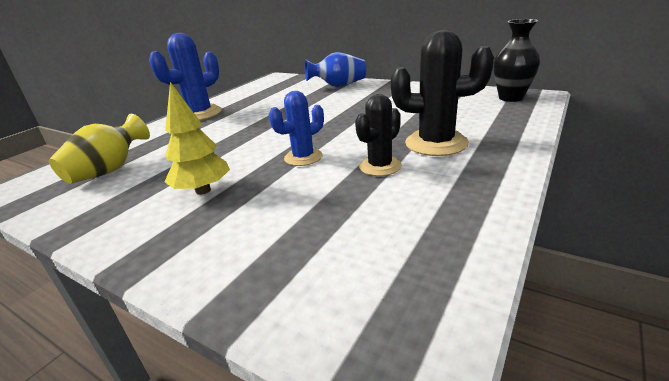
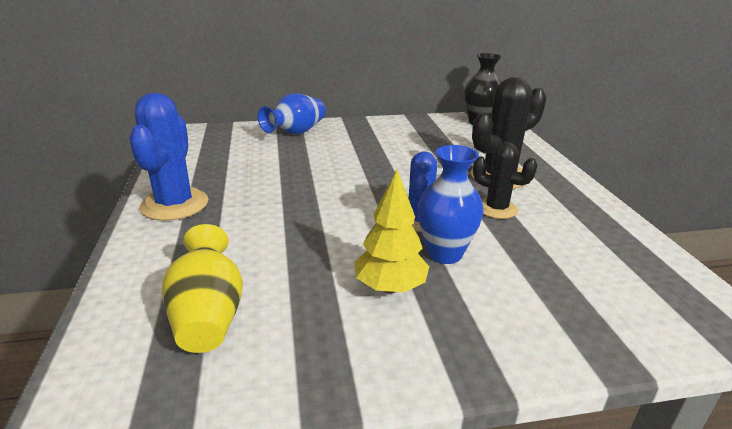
camera: 45 degrees left, 0 degrees up
black cactus [355,94,402,176] -> black cactus turned 60 degrees counterclockwise [473,142,537,219]
none -> blue vase [418,145,484,264]

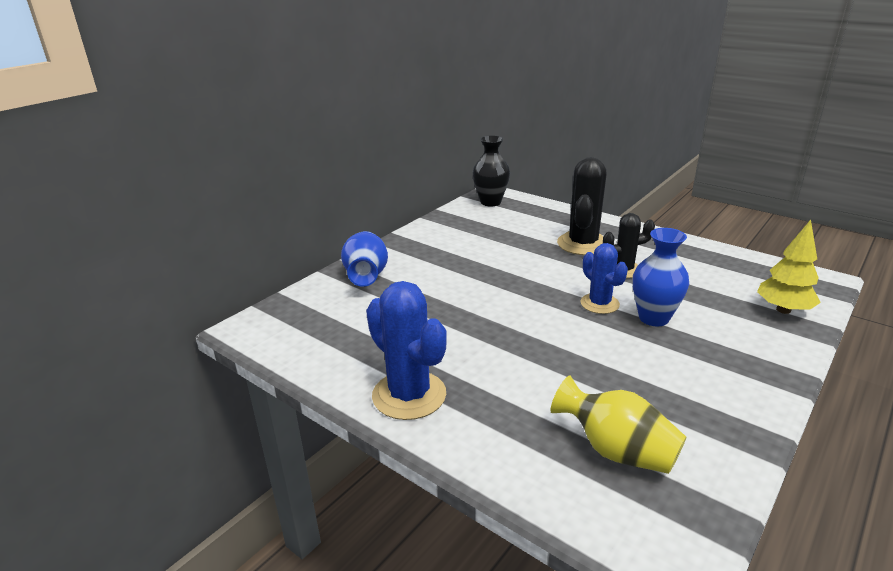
camera: 40 degrees left, 0 degrees up
yellow tree [354,169,429,293] -> yellow tree moved to [757,220,821,314]

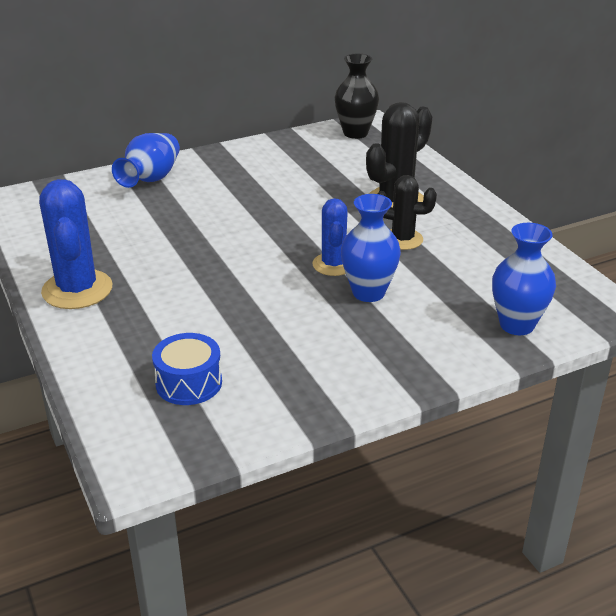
camera: 25 degrees right, 5 degrees up
yellow vase [550,375,686,474] -> blue drum [152,333,222,405]
yellow tree [757,220,821,314] -> blue vase [492,223,556,335]

